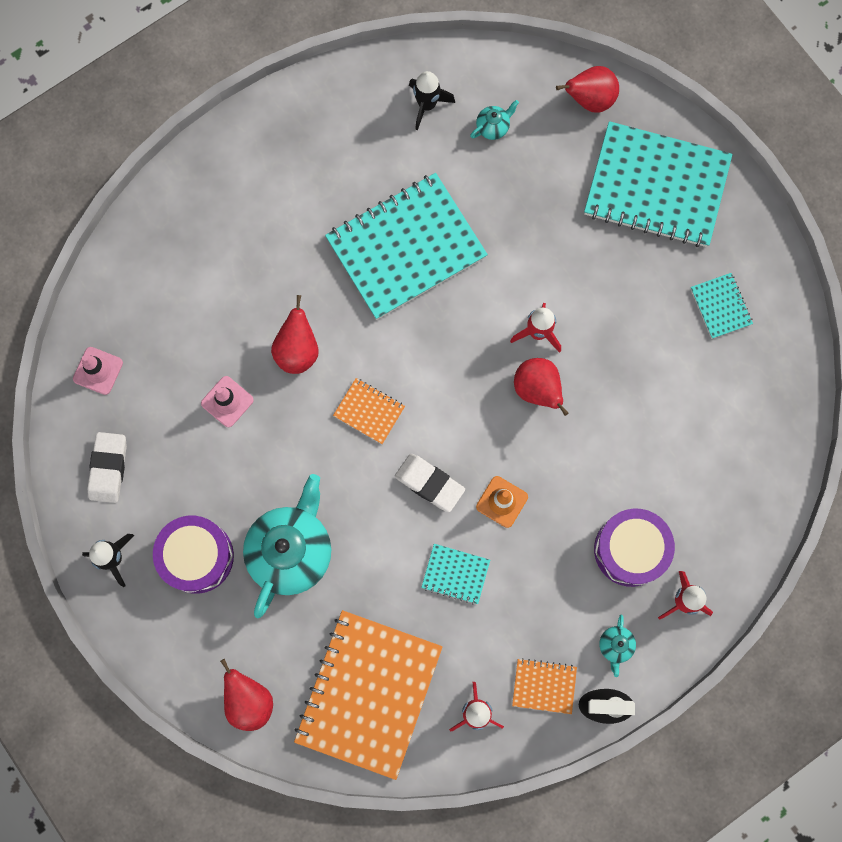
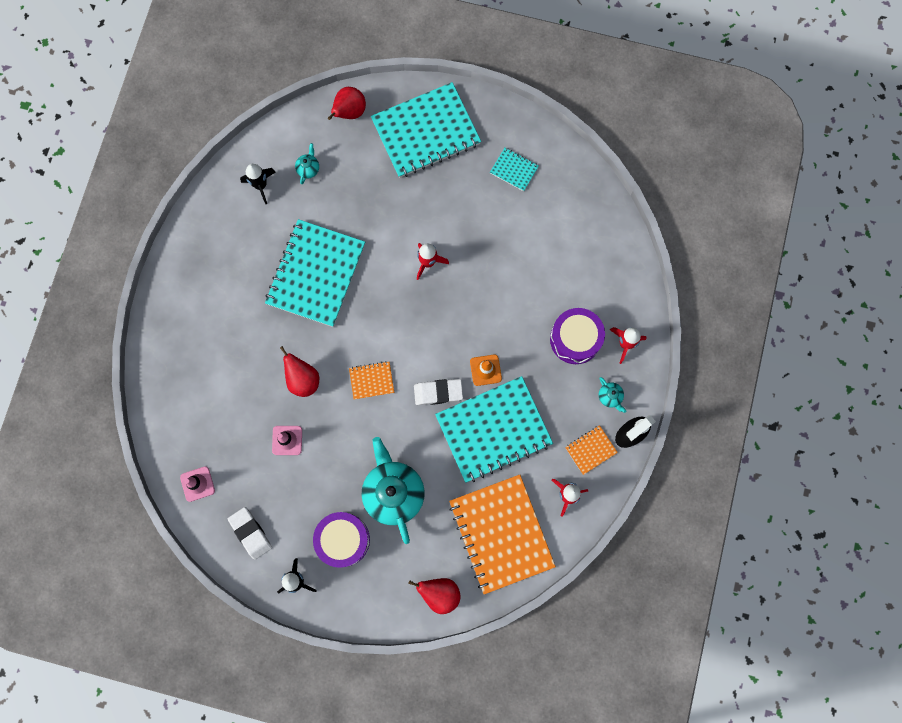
camera: 40 degrees left, 0 degrees up
turquoise notebook [421,544,490,604] -> turquoise notebook [435,376,553,483], size x2.30
red pear [514,358,568,416] -> none

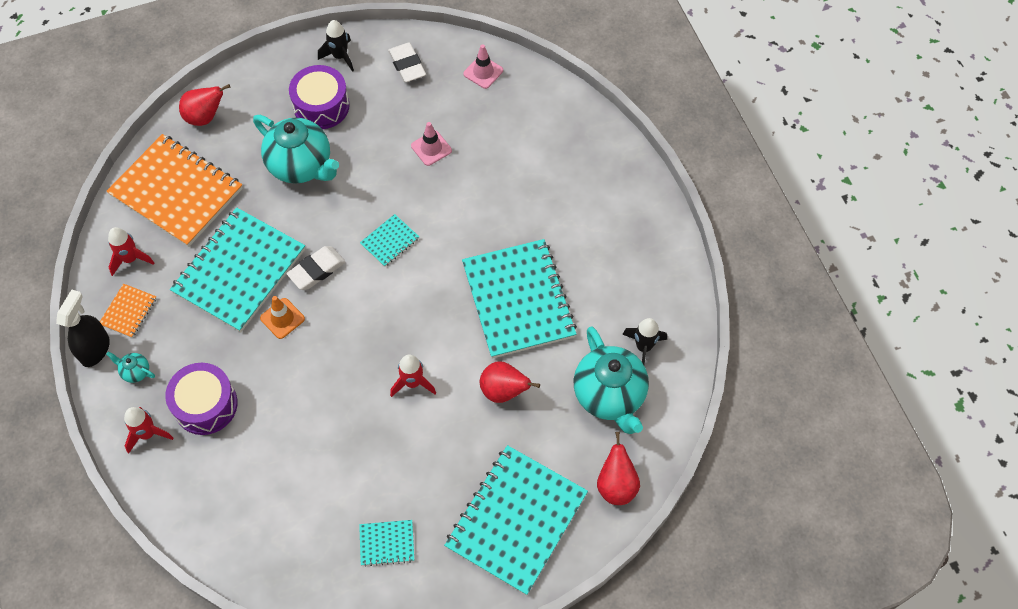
camera: 145 degrees right, 15 degrees down
white eraser [228,507,272,560] -> white eraser turned 45 degrees clockwise [388,43,426,82]
red pear [280,346,319,397] -> red pear moved to [480,361,540,403]
turquoise teapot [295,143,319,184] -> turquoise teapot [573,326,649,434], size x2.41
orange notebook [349,361,394,400] -> turquoise notebook [360,214,419,267]

